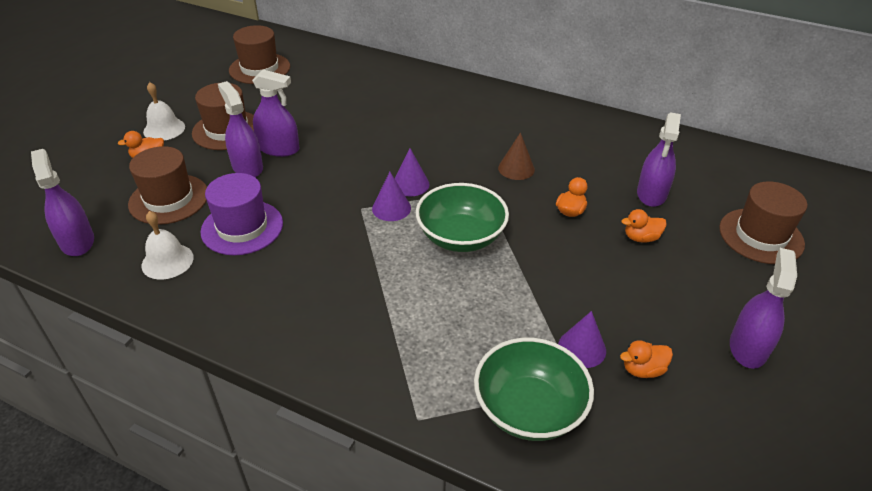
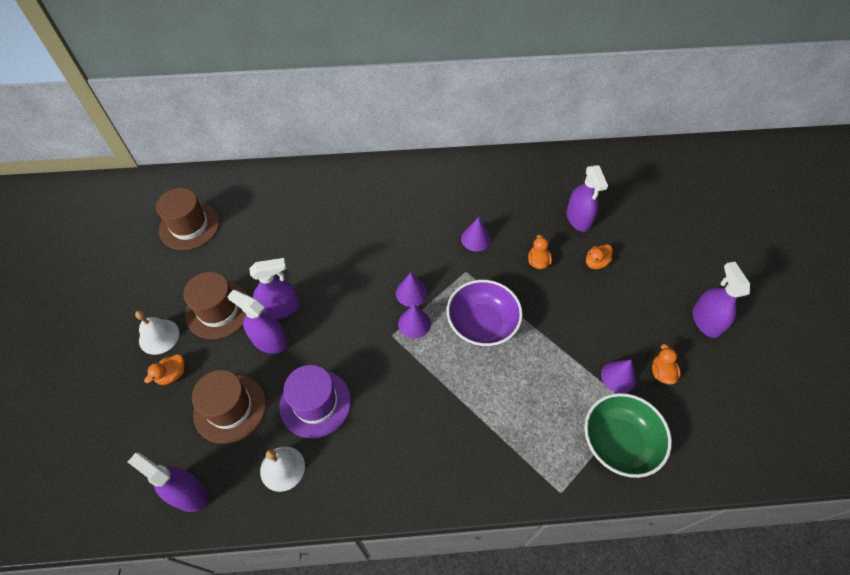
camera: 30 degrees left, 15 degrees up
green bowl [416,183,509,252] -> purple bowl [447,280,523,347]
brown cone [498,133,535,180] -> purple cone [461,217,491,251]
orange duck [620,340,673,378] -> orange duck turned 135 degrees clockwise [652,344,681,385]
brown hat [719,181,807,264] -> none

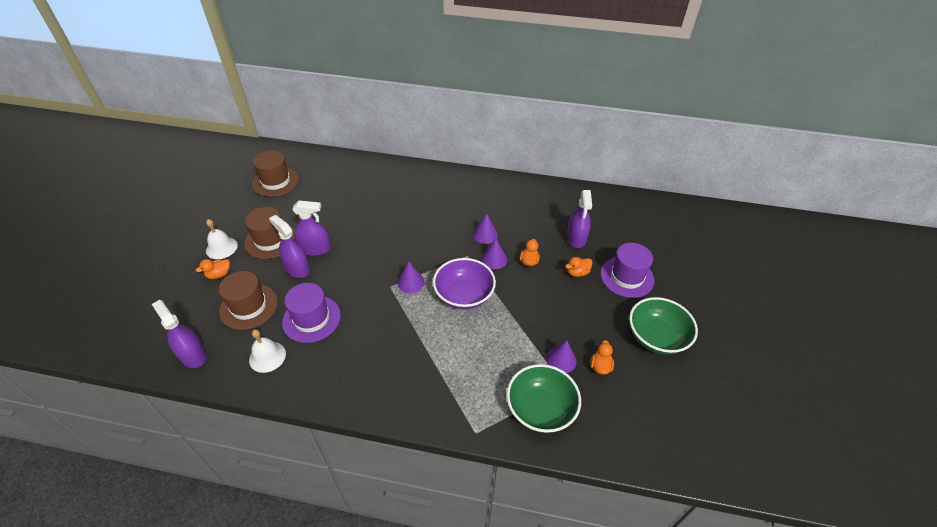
camera: 15 degrees right, 10 degrees down
purple cone [396,273,428,307] -> purple cone moved to [482,239,507,269]
purple spray bottle [693,262,750,338] -> green bowl [629,297,698,354]
none -> purple hat [600,243,655,298]

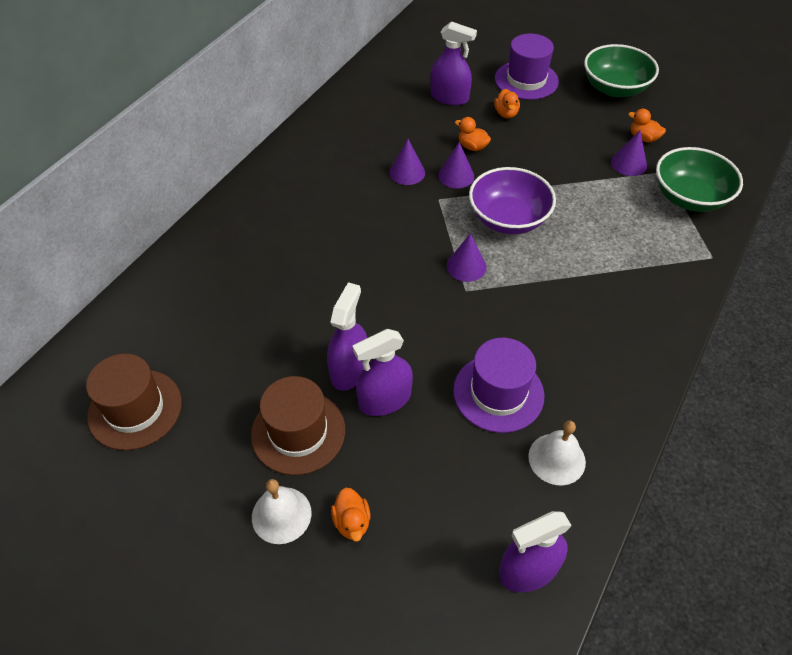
camera: 70 degrees left, 5 degrees up
brown hat [219,271,278,330] -> none

